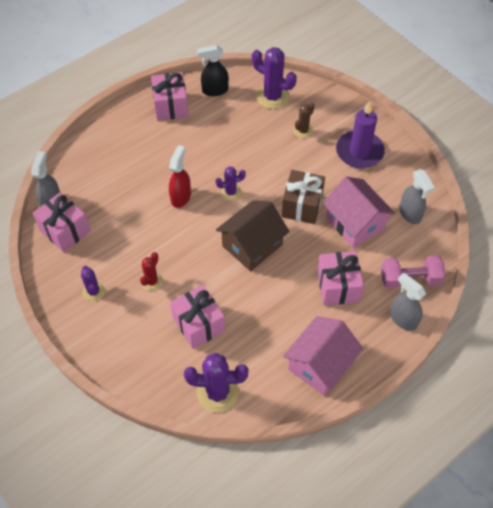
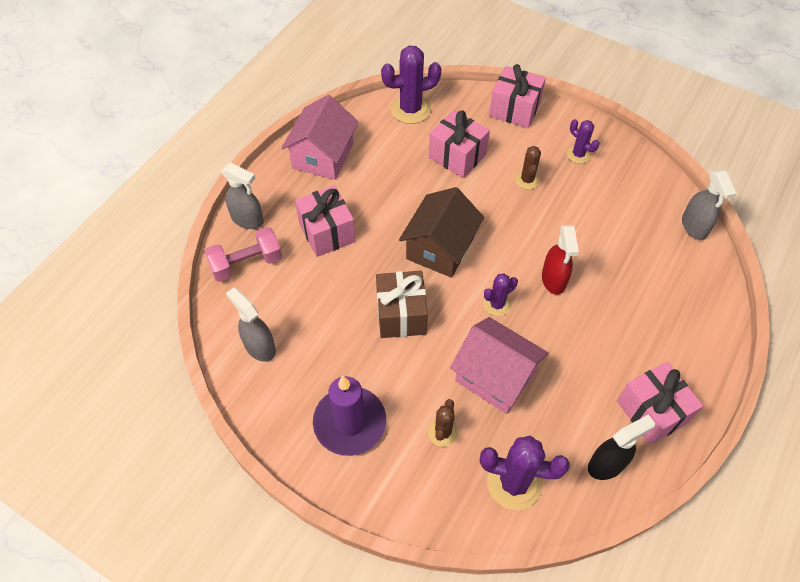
camera: 160 degrees right, 0 degrees up
pink gift [33,192,91,252] -> pink gift moved to [489,64,546,128]
red cactus [140,252,163,291] -> brown cactus [515,146,541,189]
pink house [323,177,395,248] -> pink house moved to [450,317,549,414]

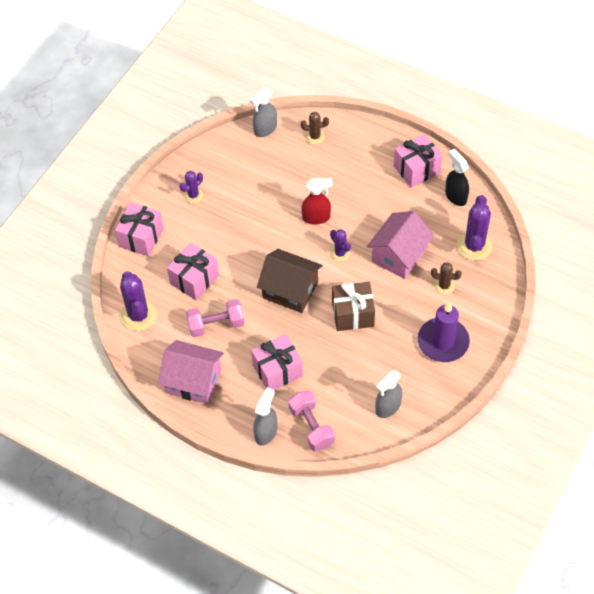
camera: 90 degrees left, 0 degrees up
brown cactus [515,146,541,189] -> brown cactus moved to [301,112,329,144]
grey spray bottle [682,170,737,240] -> grey spray bottle turned 150 degrees clockwise [250,87,277,137]
none -> pink dumbbell [186,299,245,337]

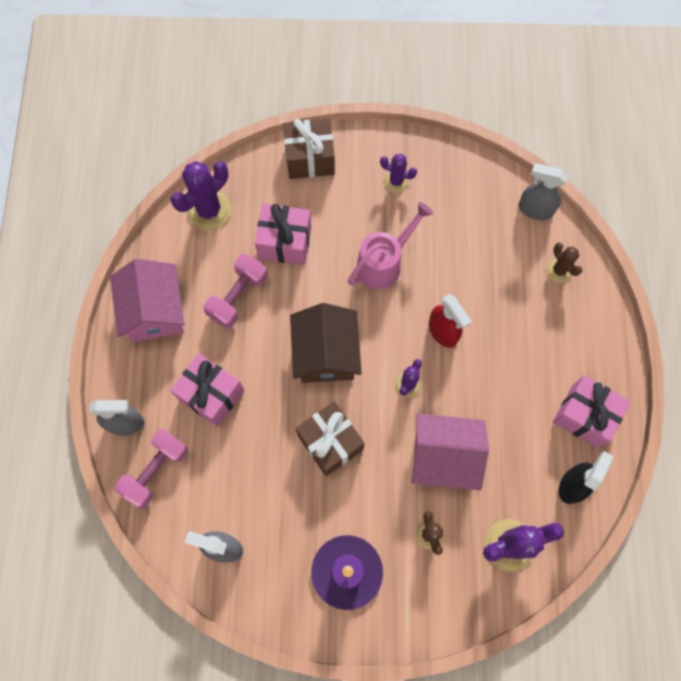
camera: 60 degrees right, 15 degrees up
pink gift [115,202,164,256] -> brown gift [283,118,335,179]
pink dumbbell [186,299,245,337] -> pink dumbbell turned 75 degrees clockwise [203,254,268,328]
none -> pink watering can [348,202,433,289]

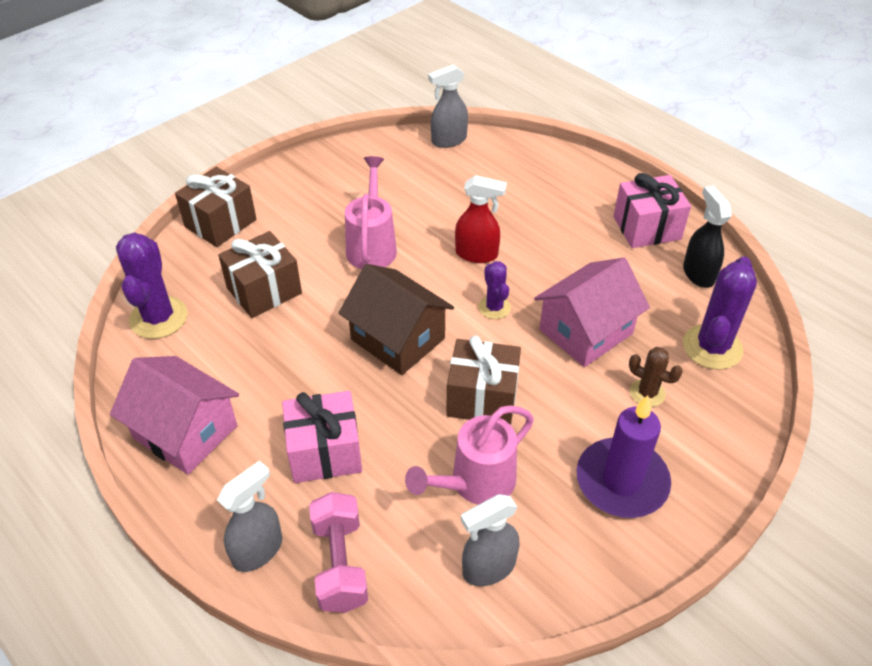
camera: 45 degrees left, 25 degrees down
pink dumbbell [203,254,268,328] -> none
pink gift [255,204,312,265] -> brown gift [218,231,302,318]
purple cactus [380,154,417,193] -> none
brown cactus [547,243,582,283] -> none
none -> pink watering can [405,405,534,505]

